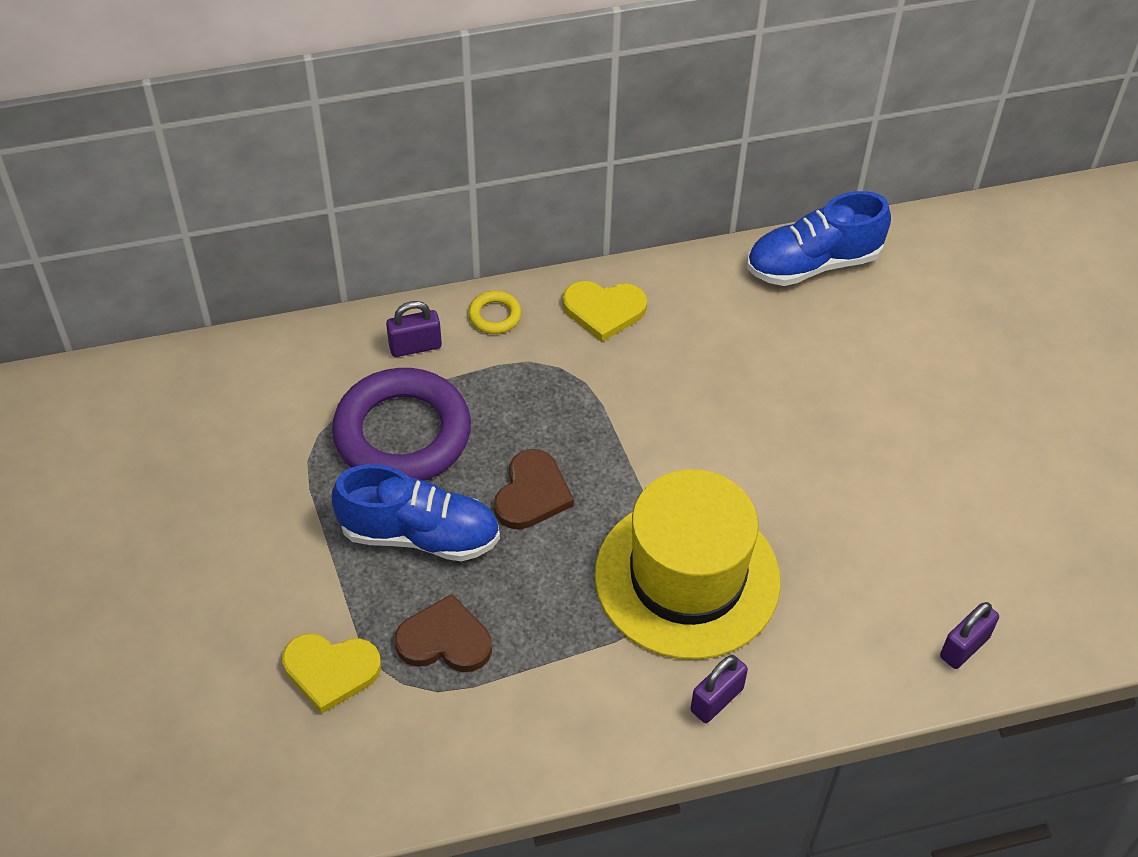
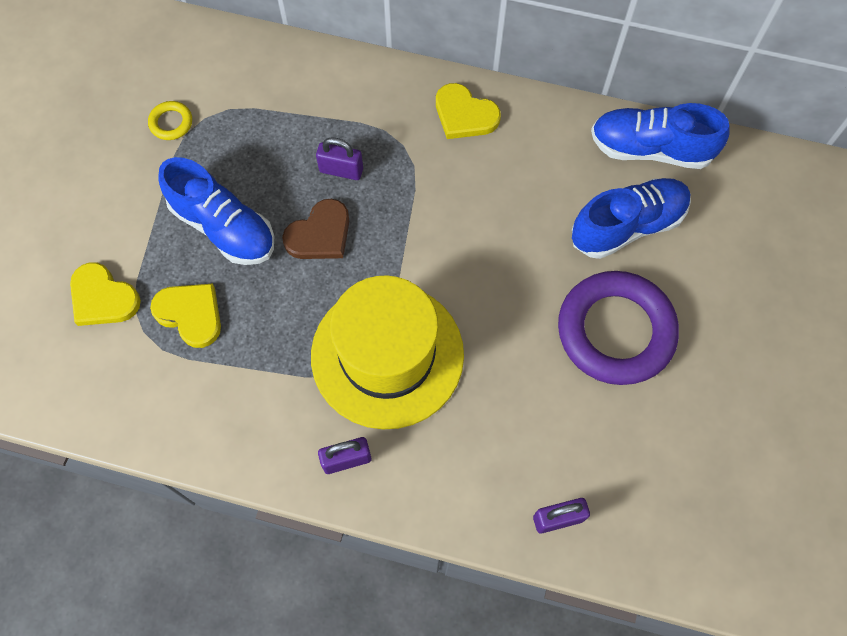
camera: 30 degrees right, 15 degrees up
purple ring [332,368,471,481] -> purple ring moved to [558,271,679,385]
purple padlock [386,301,442,357] -> purple padlock moved to [316,138,363,180]
brown heart [395,594,492,672] -> yellow heart [150,284,221,348]
yellow ring [468,291,522,334] -> yellow ring moved to [148,101,192,140]
none -> blue shoe [572,178,691,259]

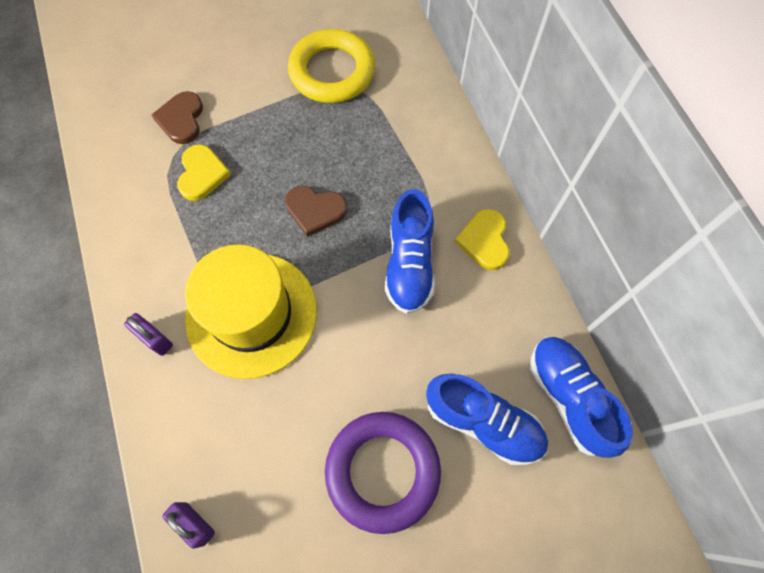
camera: 55 degrees right, 0 degrees up
yellow heart [70,262,141,326] -> brown heart [151,91,203,144]
yellow ring [148,101,192,140] -> yellow ring [288,29,375,103], size x2.46
blue shoe [158,157,274,265] -> blue shoe moved to [385,189,435,314]
purple padlock [316,138,363,180] -> none

